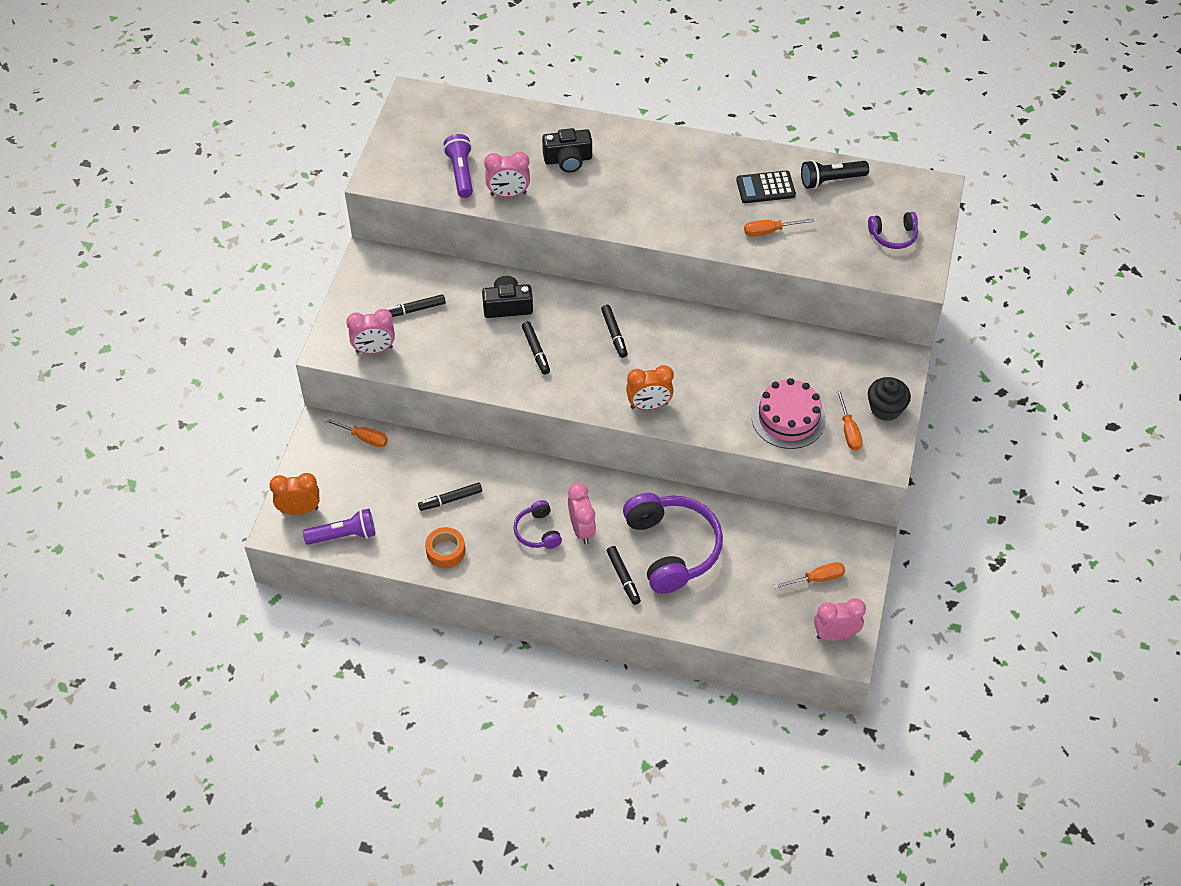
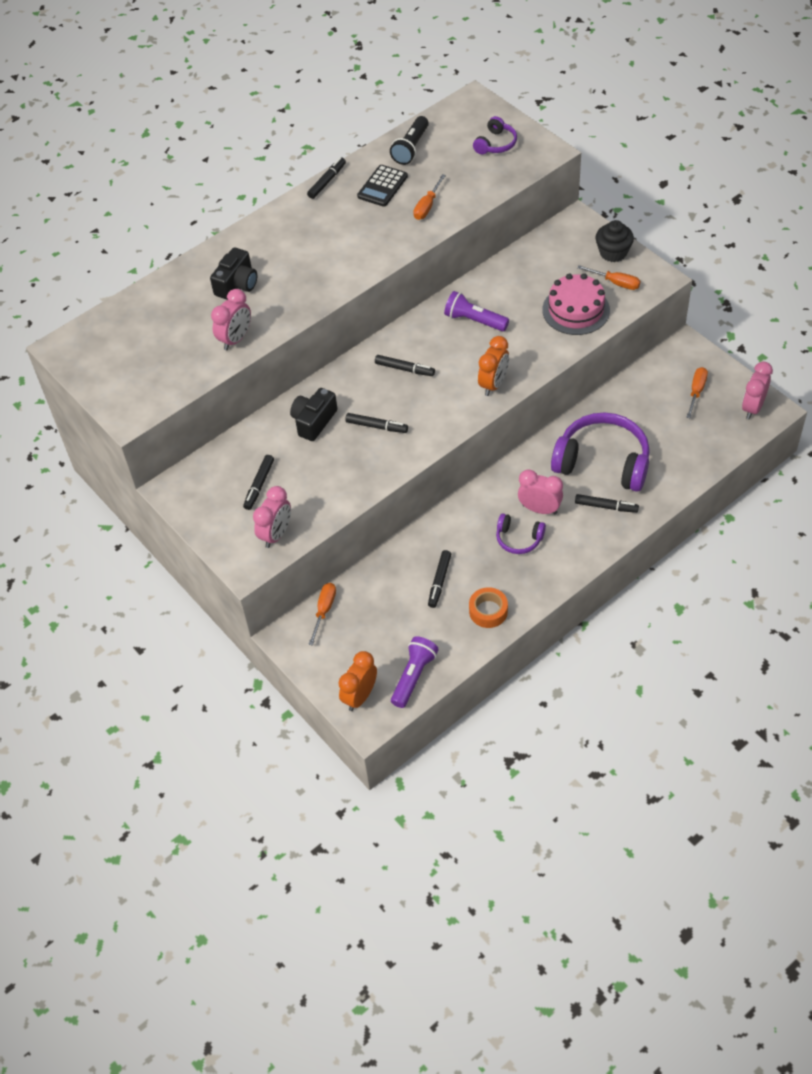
camera: 50 degrees left, 0 degrees up
orange screwdriver [323,418,388,447] -> orange screwdriver turned 45 degrees counterclockwise [308,583,336,646]
purple flashlight [443,134,473,198] -> purple flashlight moved to [444,291,509,331]
none -> black marker [307,157,346,199]

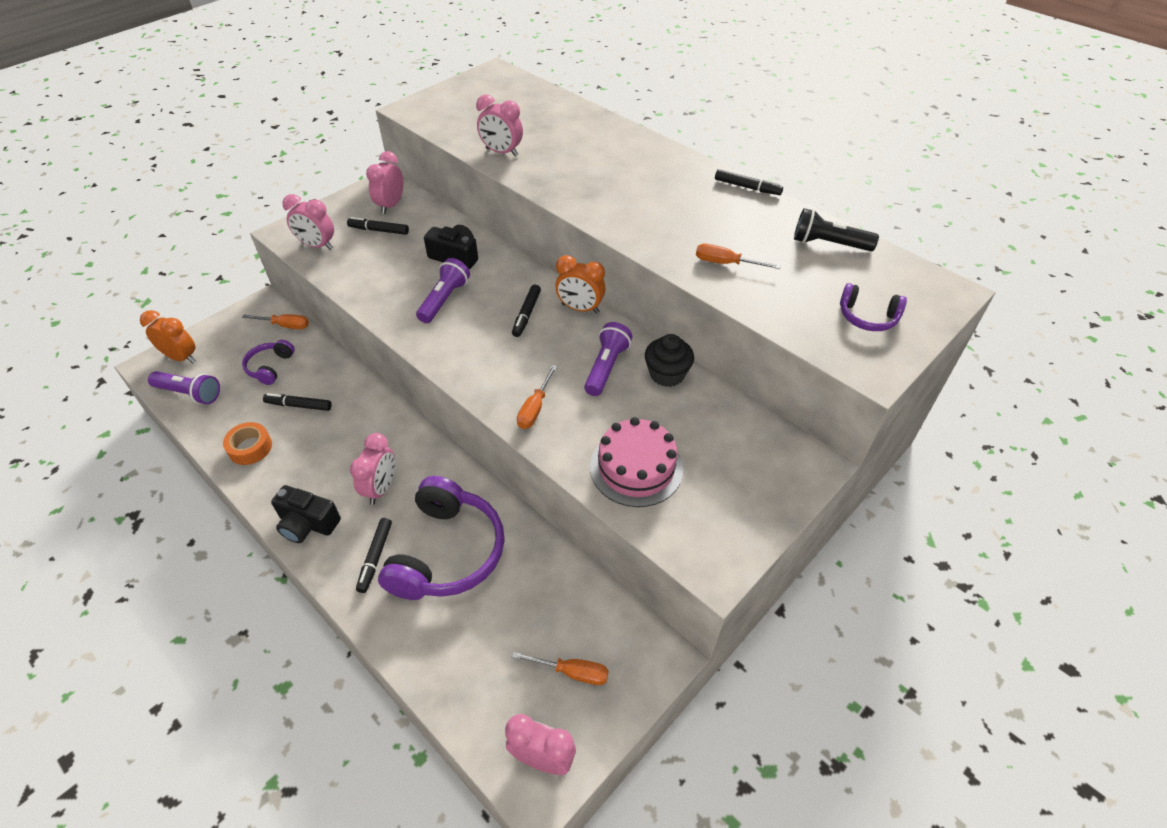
camera: 80 degrees right, 5 degrees down
black camera [210,247,257,300] -> black camera moved to [271,485,341,543]
black marker [345,413,408,433] -> purple flashlight [416,258,470,323]
black calculator [357,165,408,207] -> none
orange clock [478,336,509,396] -> orange clock moved to [555,255,606,314]
purple headphones [496,514,546,554] -> purple headphones moved to [242,340,295,385]
orange screwdriver [577,265,641,290] -> orange screwdriver moved to [517,365,557,429]
black cupcake [596,220,634,262] -> black cupcake moved to [645,334,694,387]
none -> pink clock [366,151,403,214]

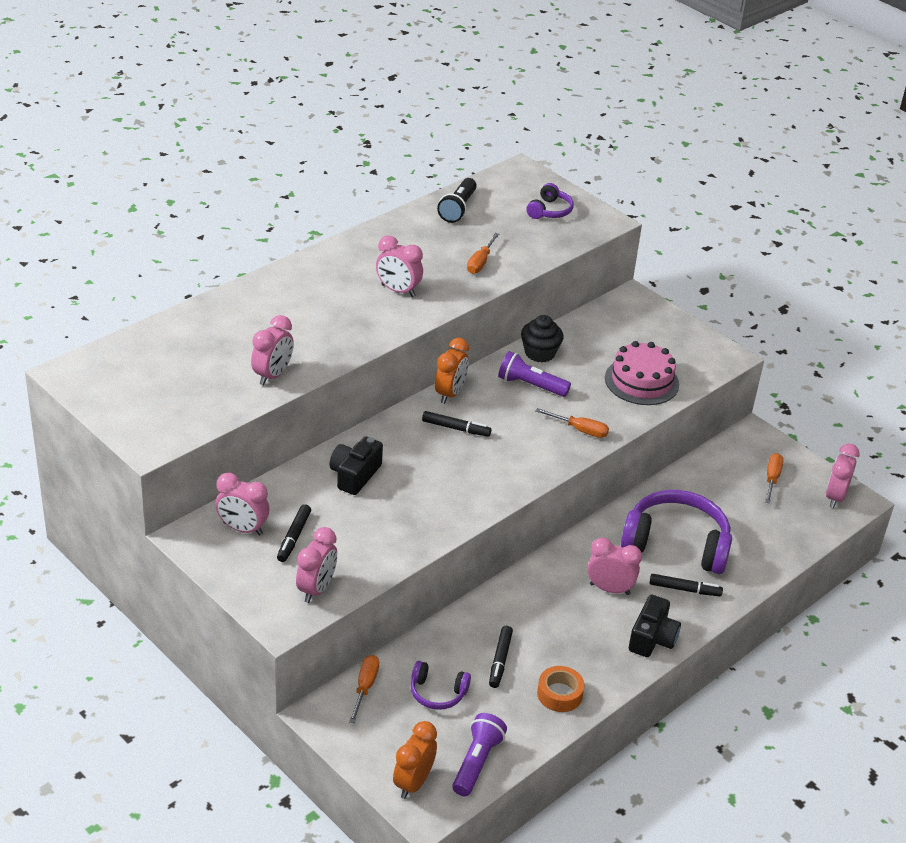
camera: 90 degrees left, 10 degrees down
purple flashlight [416,258,470,323] -> none
black marker [715,169,783,195] -> none
none -> pink clock [376,236,423,297]

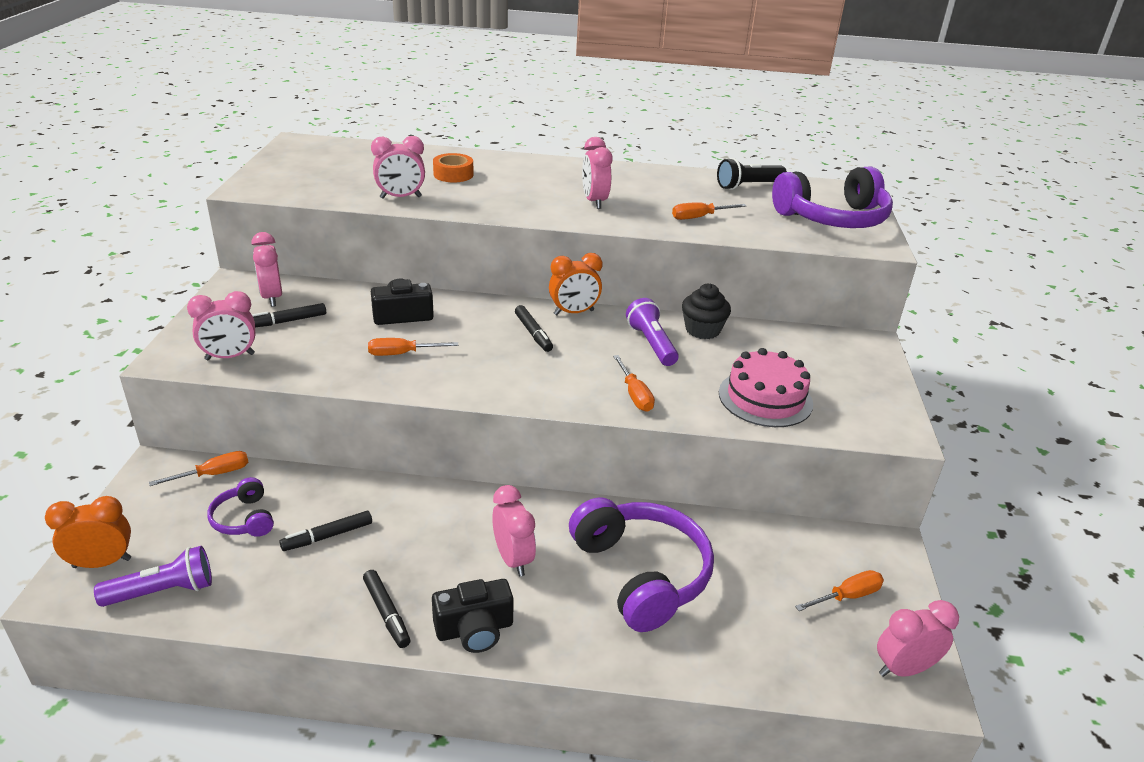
camera: 50 degrees right, 5 degrees down
purple headphones [526,183,574,219] -> purple headphones [772,166,893,228], size x2.04
orange tape [537,666,585,712] -> orange tape moved to [433,153,474,182]
black marker [650,574,723,596] -> black marker moved to [363,570,411,648]
none -> orange screwdriver [368,338,458,356]

